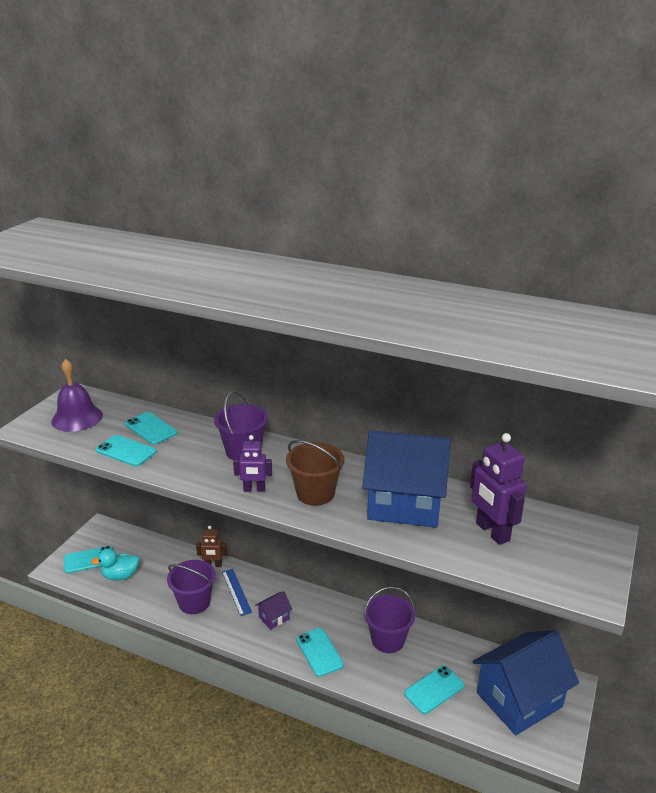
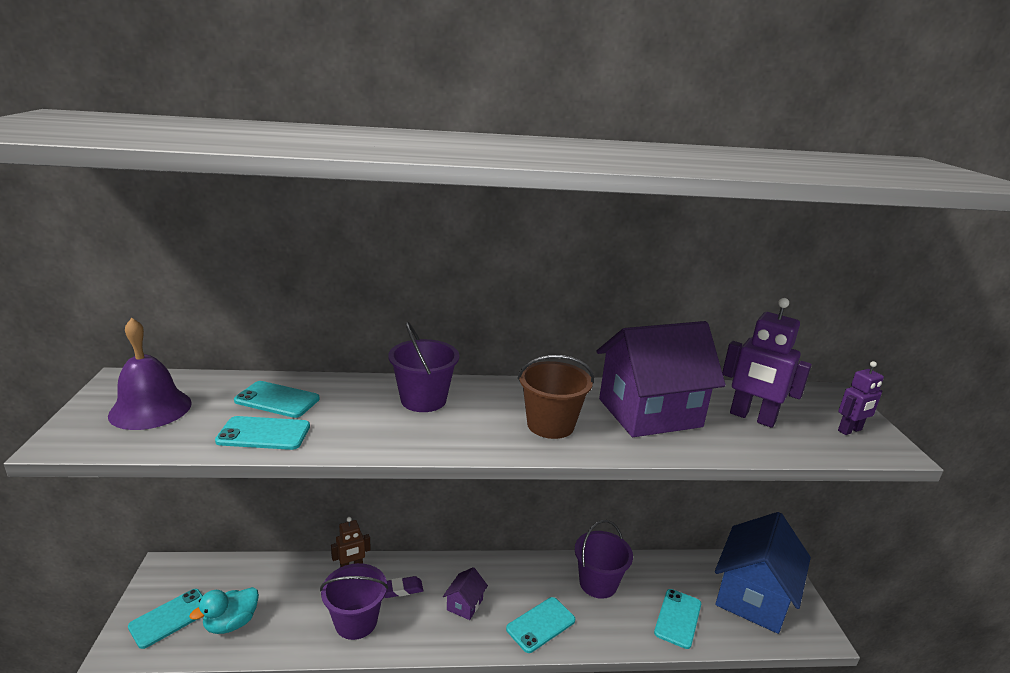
camera: 30 degrees left, 5 degrees down
blue ruler [222,569,252,616] -> purple eraser [384,576,423,598]
purple robot [233,435,272,492] -> purple robot moved to [838,361,884,435]
turquoise phone [296,628,344,677] -> turquoise phone turned 75 degrees counterclockwise [506,597,575,653]
blue house [362,430,451,528] -> purple house [596,321,726,437]

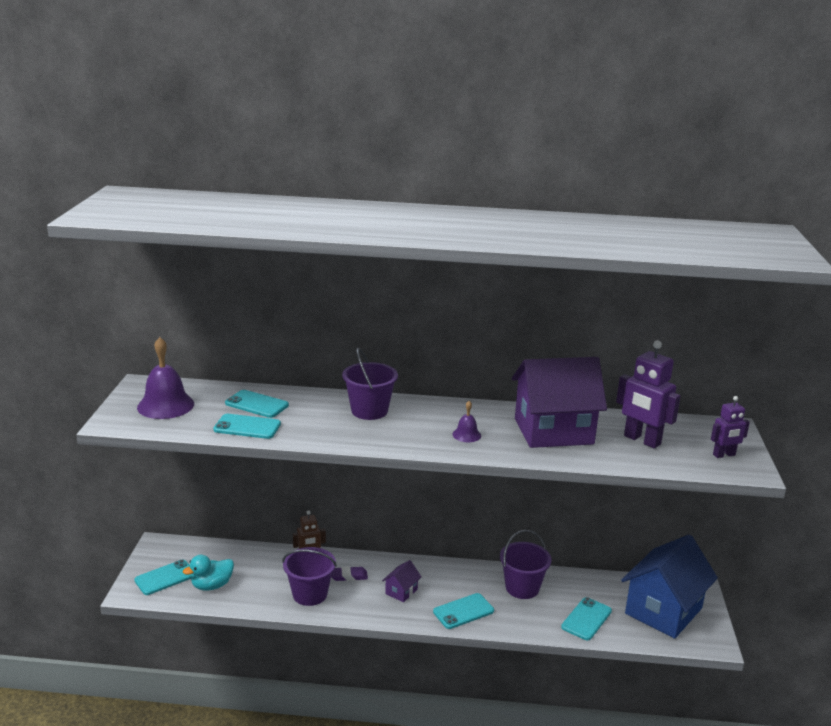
camera: 10 degrees right, 0 degrees up
brown bucket [518,355,594,439] -> purple bell [452,401,481,442]

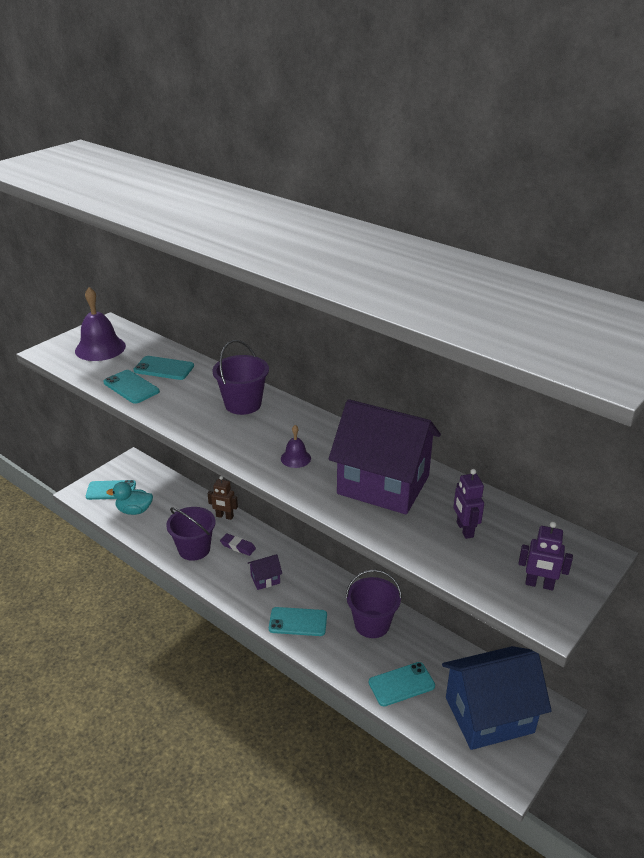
camera: 35 degrees right, 10 degrees up
turquoise phone [225,390,289,418] -> turquoise phone turned 45 degrees counterclockwise [133,356,194,380]
purple robot [616,340,681,449] -> purple robot [453,469,484,539], size x0.59

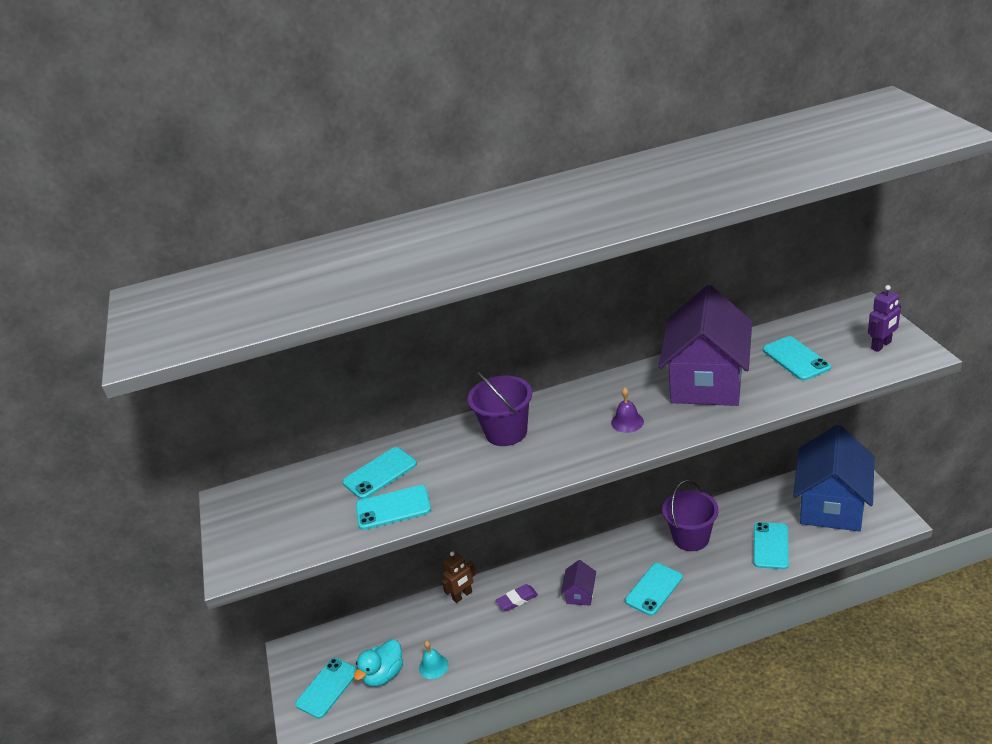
camera: 50 degrees left, 0 degrees up
purple bell [75,287,126,361] -> none
purple bucket [166,507,216,561] -> none
purple house [329,399,441,515] -> purple house turned 45 degrees counterclockwise [658,285,752,406]
purple robot [453,469,484,539] -> turquoise phone [763,336,831,380]
none -> turquoise bell [419,641,448,679]

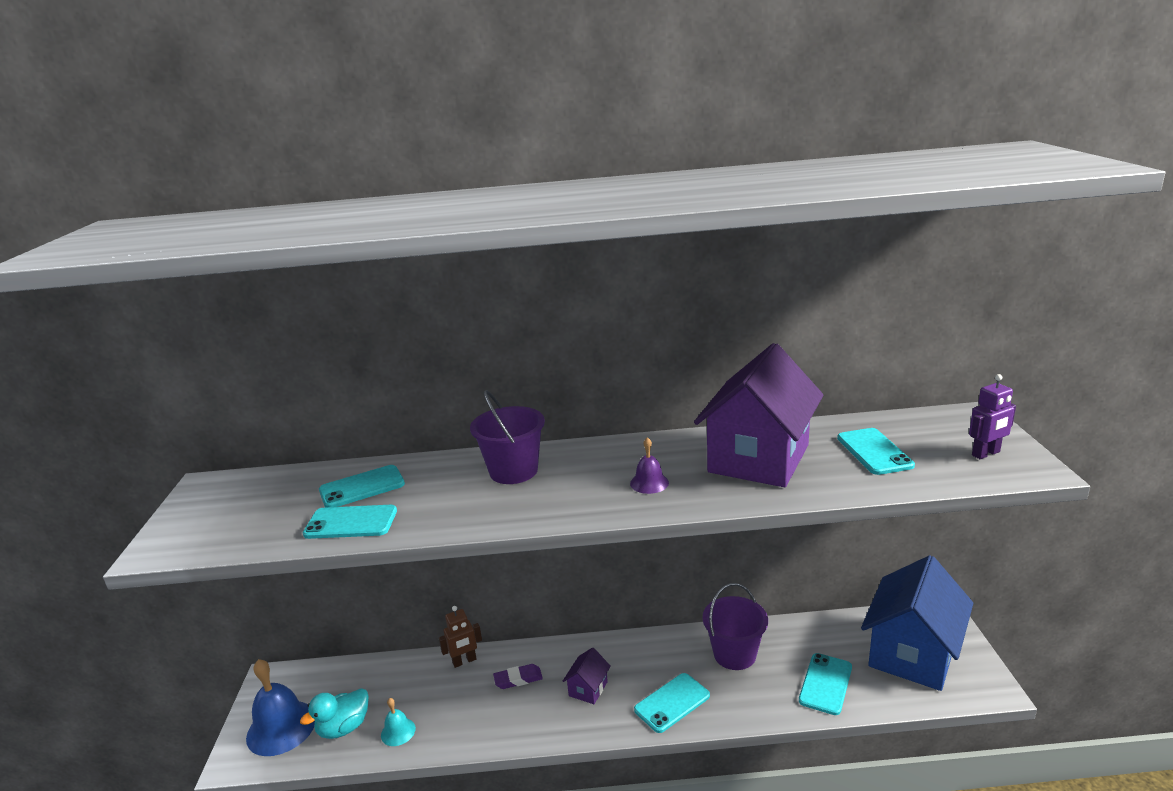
camera: 10 degrees right, 10 degrees down
turquoise phone [295,658,358,719] -> blue bell [246,659,315,756]

